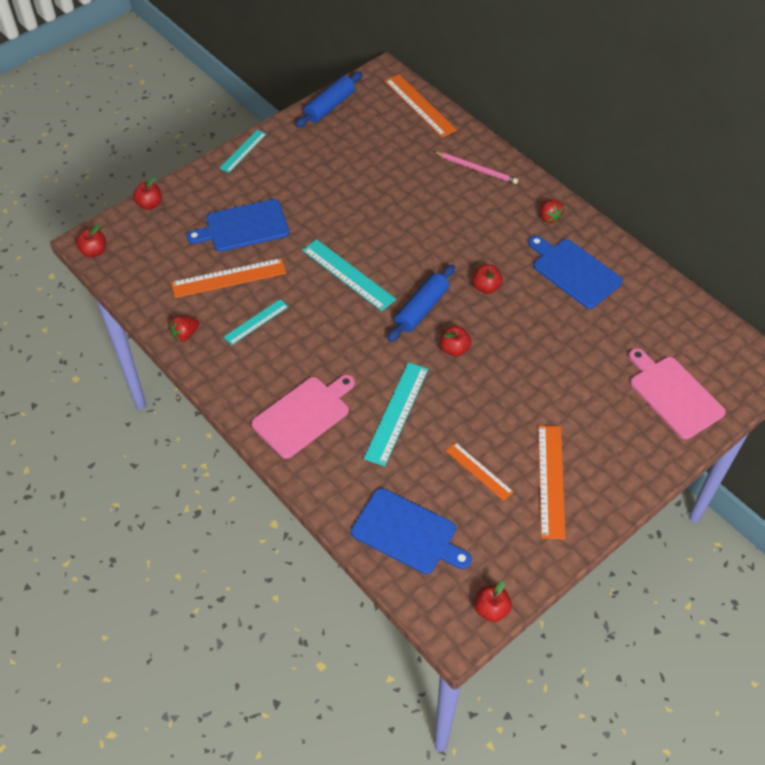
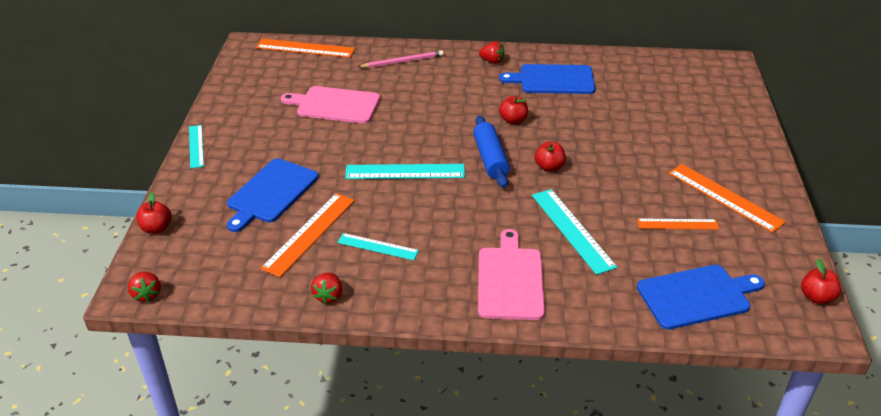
camera: 45 degrees left, 15 degrees down
red apple [76,224,106,257] -> red strawberry [128,271,161,302]
turquoise ruler [223,299,289,345] -> turquoise ruler turned 75 degrees counterclockwise [337,233,419,260]
blue rolling pin [296,72,363,128] -> none
pink cutting board [629,348,726,439] -> pink cutting board moved to [281,86,380,124]

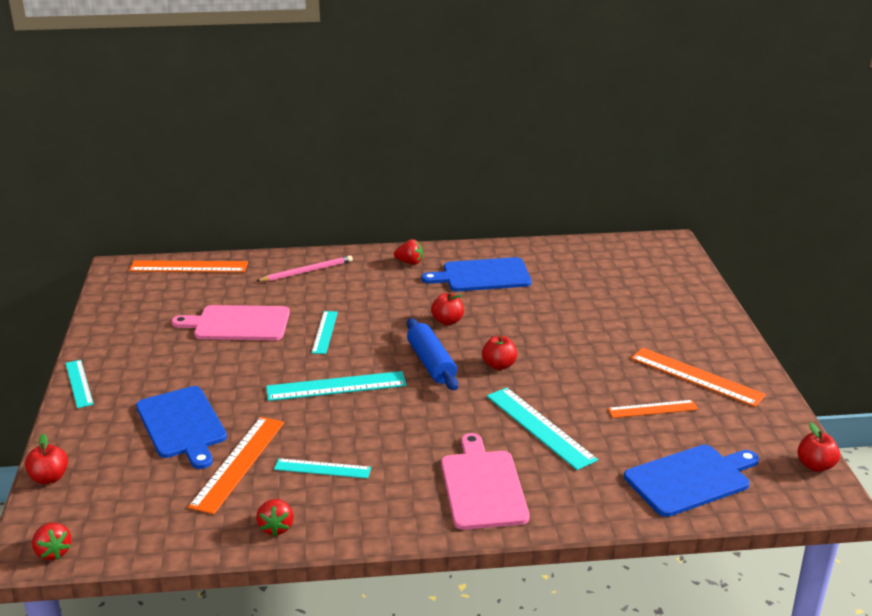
camera: 10 degrees left, 10 degrees down
blue cutting board [227,158,318,232] -> blue cutting board turned 45 degrees counterclockwise [136,386,227,469]
none -> turquoise ruler [311,311,338,354]

